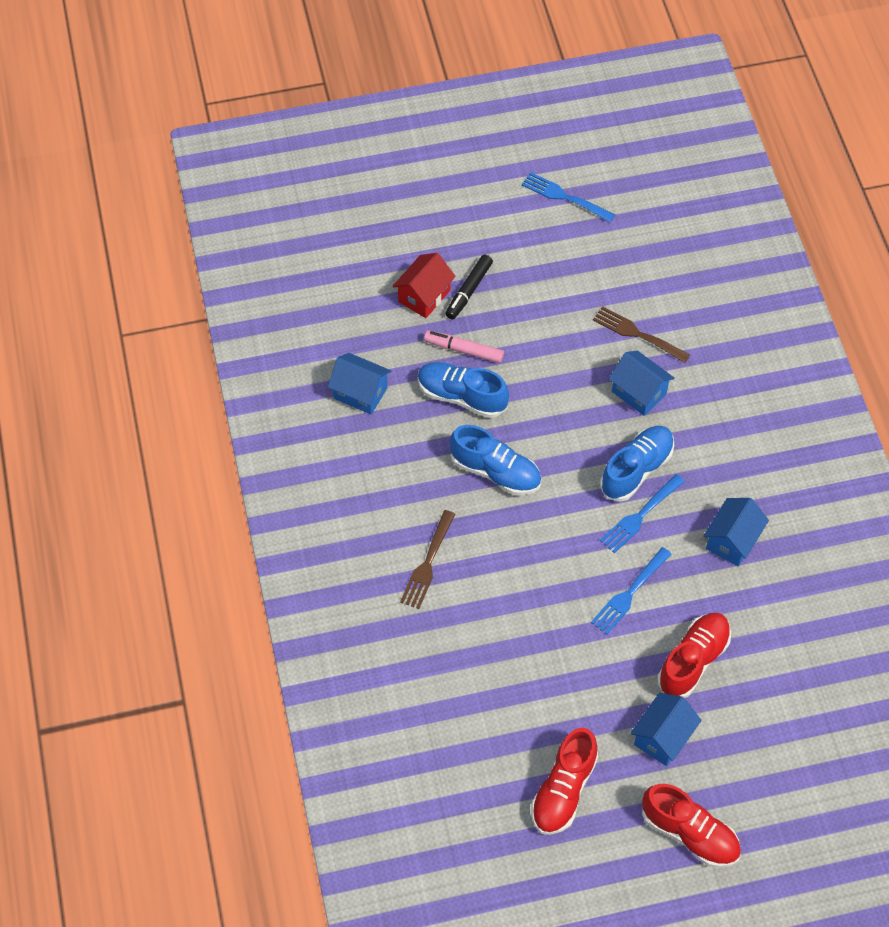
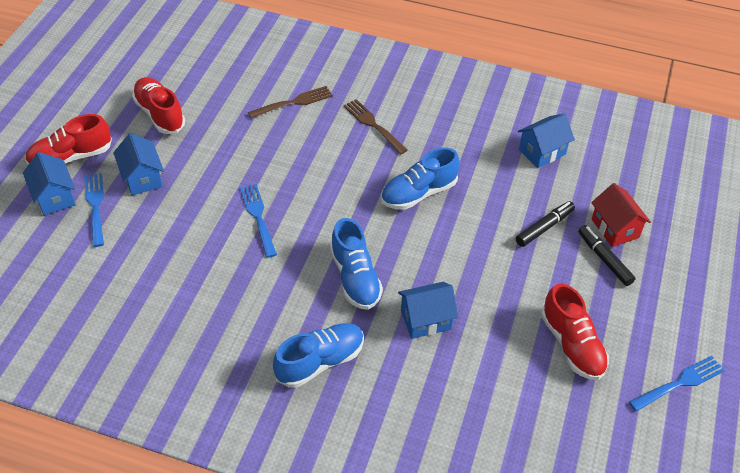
camera: 120 degrees right, 10 degrees down
blue shoe [418,362,509,418] -> blue shoe moved to [273,323,364,388]
pink marker [424,330,504,363] -> black marker [516,201,575,247]
brown fork [593,306,690,363] -> brown fork moved to [248,86,333,119]
blue fork [600,474,685,553] -> blue fork moved to [84,173,104,247]
red shoe [657,613,731,698] -> red shoe moved to [541,283,609,380]
blue house [703,498,769,566] -> blue house moved to [23,152,76,216]

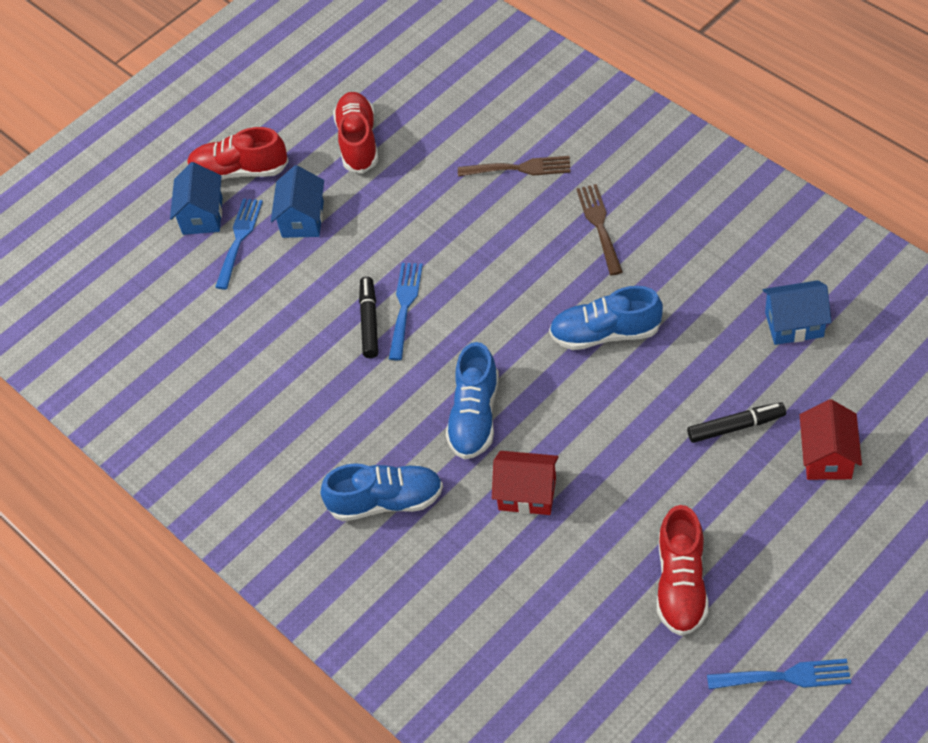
camera: 35 degrees right, 5 degrees up
blue house [398,282,458,339] -> red house [492,451,559,515]
black marker [578,225,636,286] -> black marker moved to [359,276,378,358]

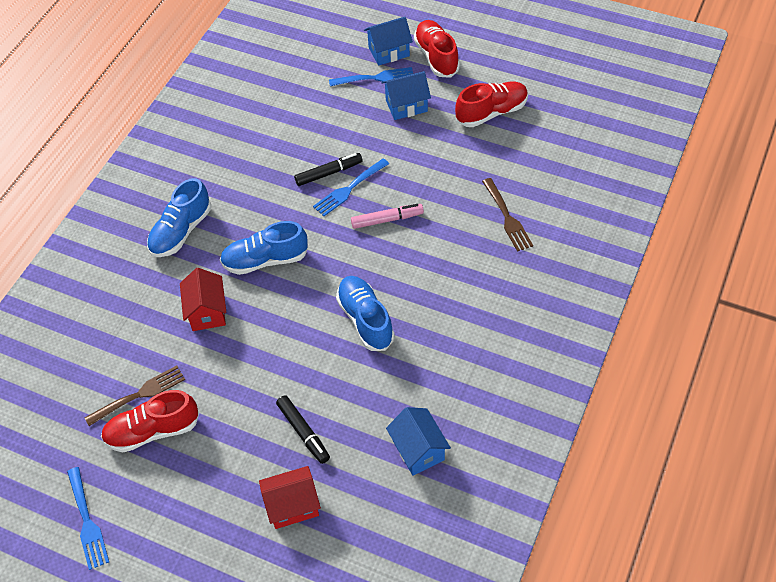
camera: 65 degrees right, 0 degrees up
blue shoe [321,463,443,521] -> blue shoe turned 60 degrees clockwise [147,178,211,257]
blue fork [389,263,423,360] -> blue fork turned 150 degrees clockwise [313,158,389,216]
brown fork [576,184,623,275] -> brown fork moved to [85,366,185,426]
none -> pink marker [351,204,424,229]

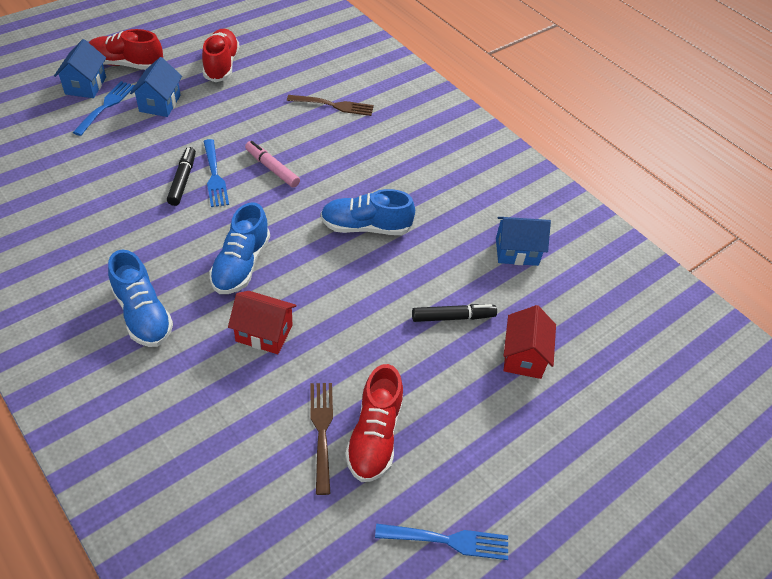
camera: 70 degrees left, 5 degrees down
pink marker [351,204,424,229] -> pink marker turned 60 degrees counterclockwise [245,141,300,188]

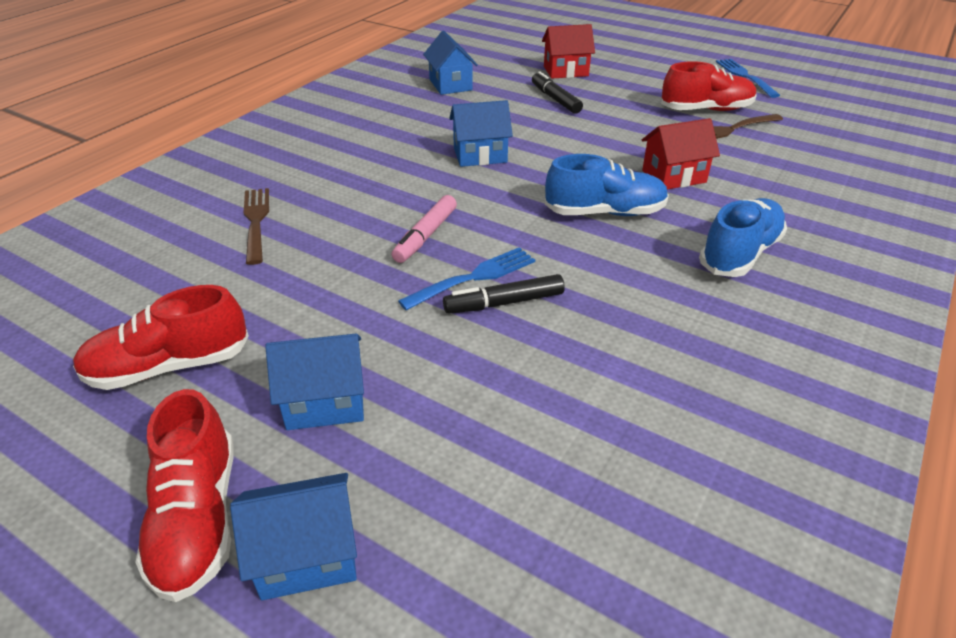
camera: 105 degrees left, 10 degrees down
blue fork [72,81,135,136] -> none
red house [228,291,296,354] -> red house turned 75 degrees clockwise [642,118,720,189]
blue shoe [321,189,415,235] -> blue house [449,100,513,167]

